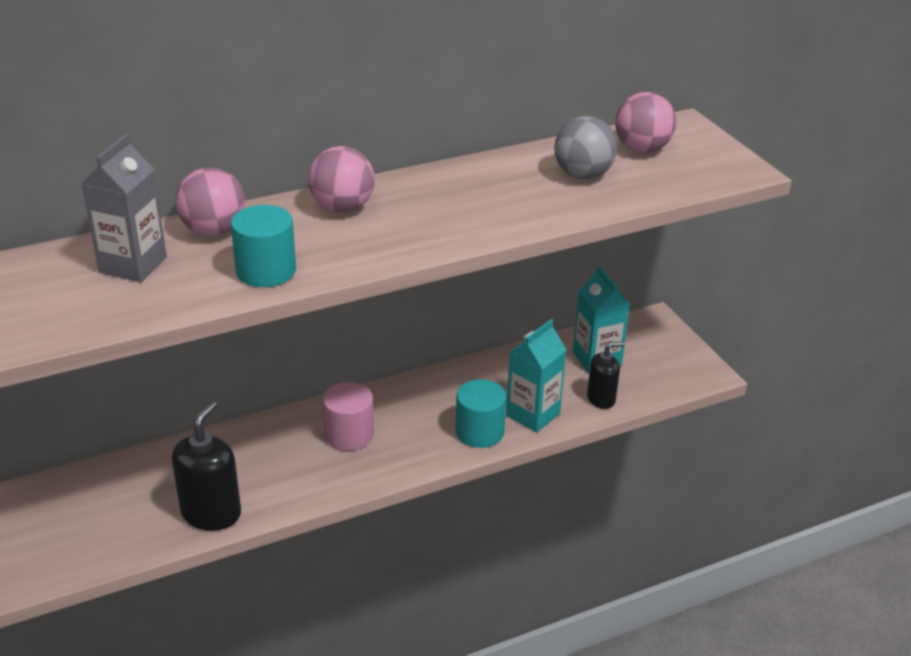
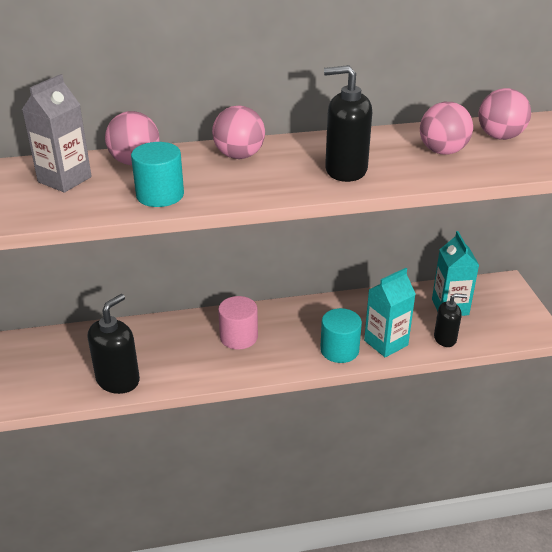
camera: 15 degrees right, 0 degrees up
grey ball [554,116,617,179] -> pink ball [420,102,473,155]
none -> black soap dispenser [324,65,372,182]

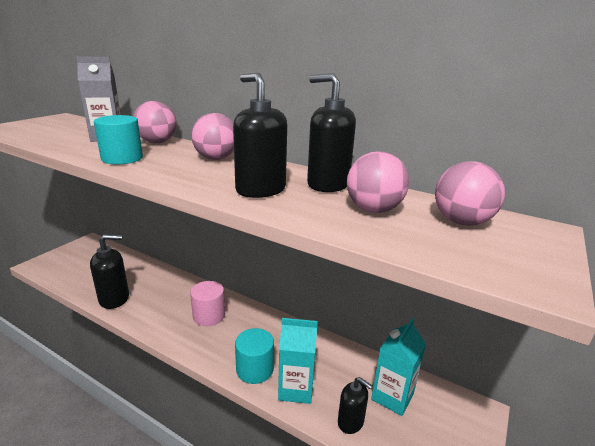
camera: 40 degrees right, 10 degrees down
none -> black soap dispenser [307,73,356,192]

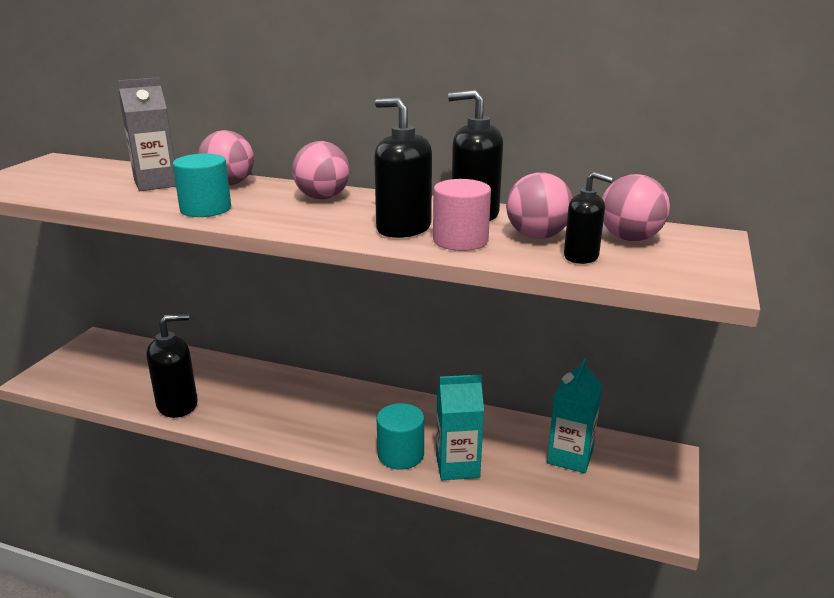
camera: 10 degrees left, 0 degrees up
pink cylinder [190,281,225,326] -> pink cylinder moved to [433,179,491,251]
black soap dispenser [338,377,373,434] -> black soap dispenser moved to [564,172,613,264]

